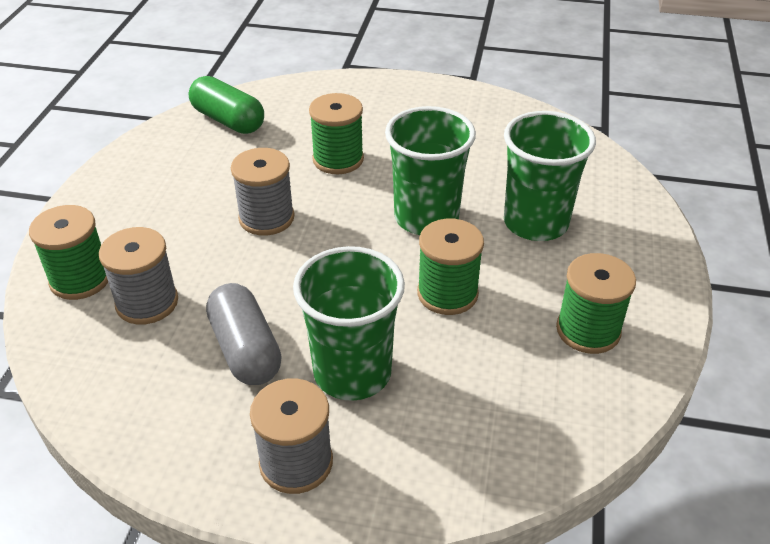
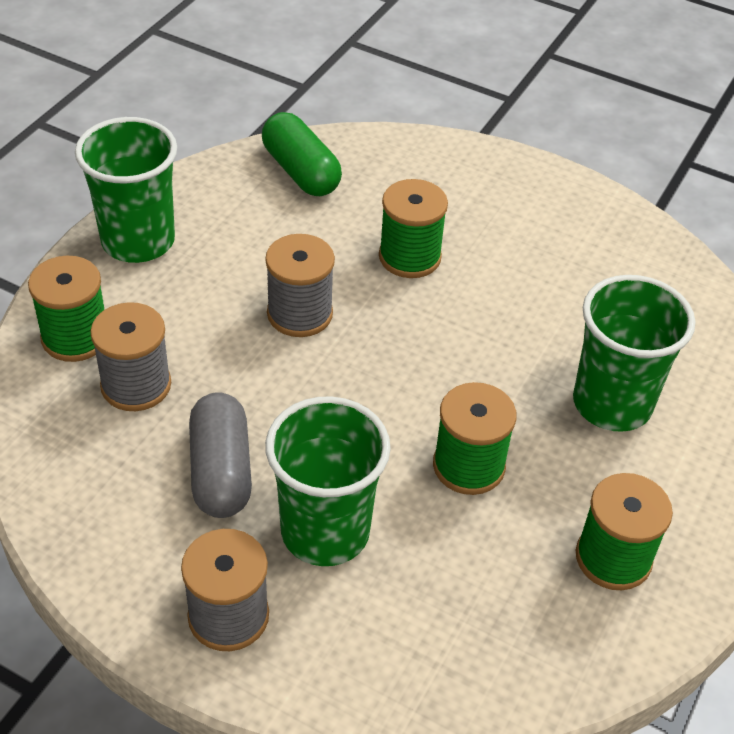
camera: 15 degrees right, 5 degrees up
green cup [385,106,476,235] -> green cup moved to [75,117,177,263]

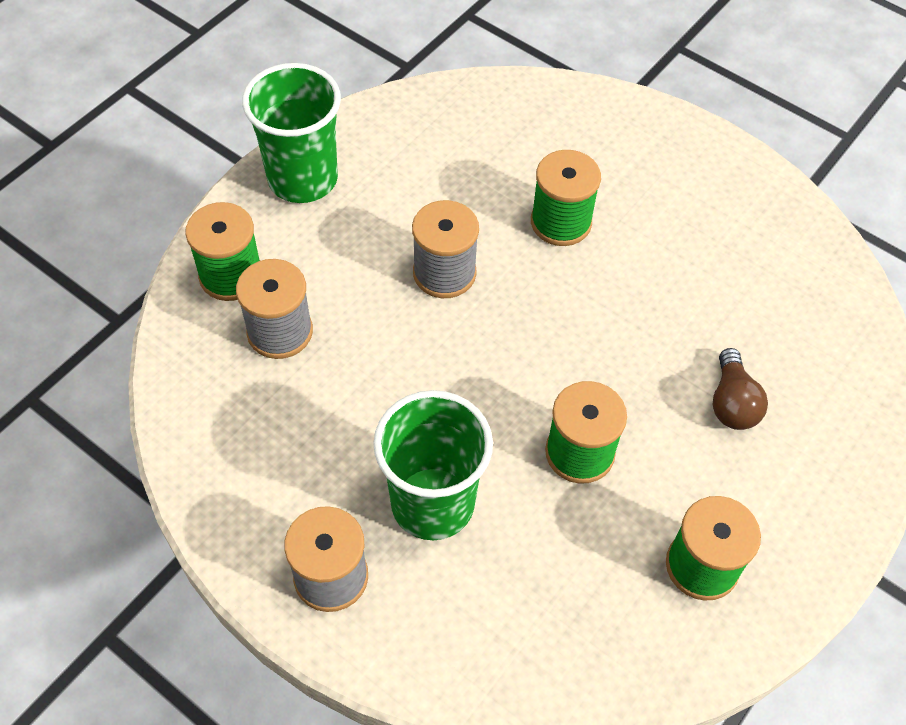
camera: 10 degrees right, 10 degrees up
grey capsule [189,392,252,518] -> none
green capsule [262,112,342,196] -> none
green cup [573,275,696,432] -> brown light bulb [712,348,768,430]

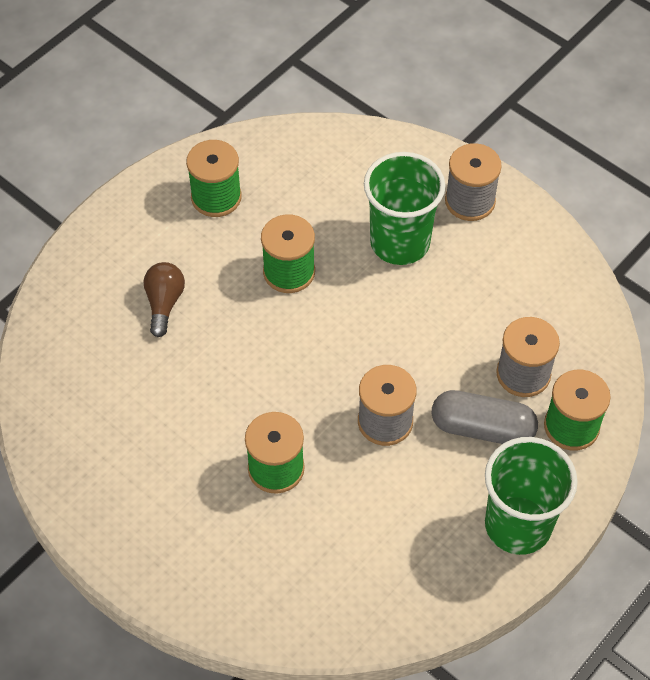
camera: 175 degrees left, 0 degrees up
none -> grey capsule [432,390,538,444]

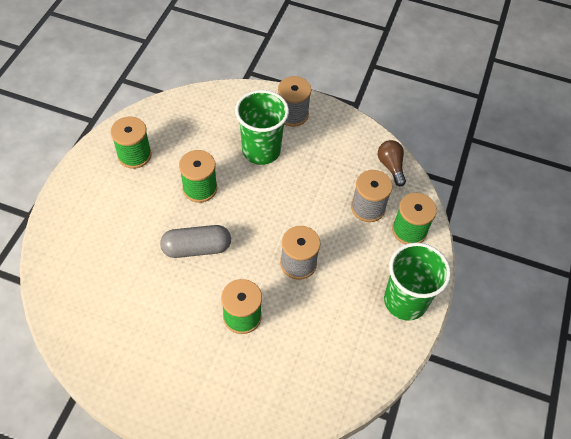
camera: 25 degrees left, 0 degrees up
brown light bulb [143,262,185,337] -> brown light bulb moved to [378,140,406,186]
grey capsule [432,390,538,444] -> grey capsule moved to [160,225,231,258]

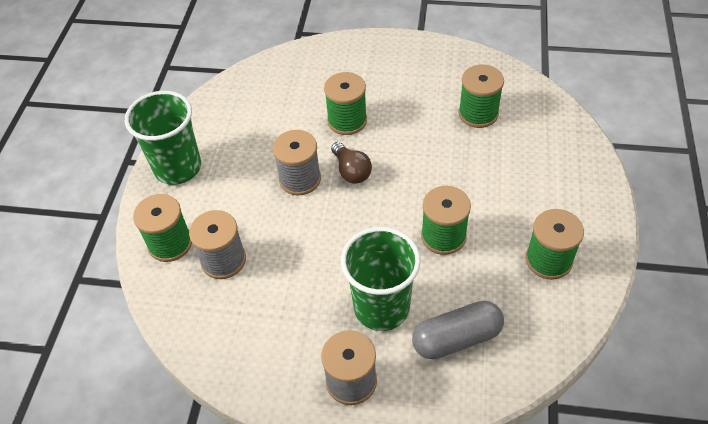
camera: 175 degrees right, 5 degrees down
grey capsule [160,225,231,258] -> grey capsule moved to [412,301,504,359]
brown light bulb [378,140,406,186] -> brown light bulb moved to [331,142,372,184]
none -> green spool [459,65,504,128]

